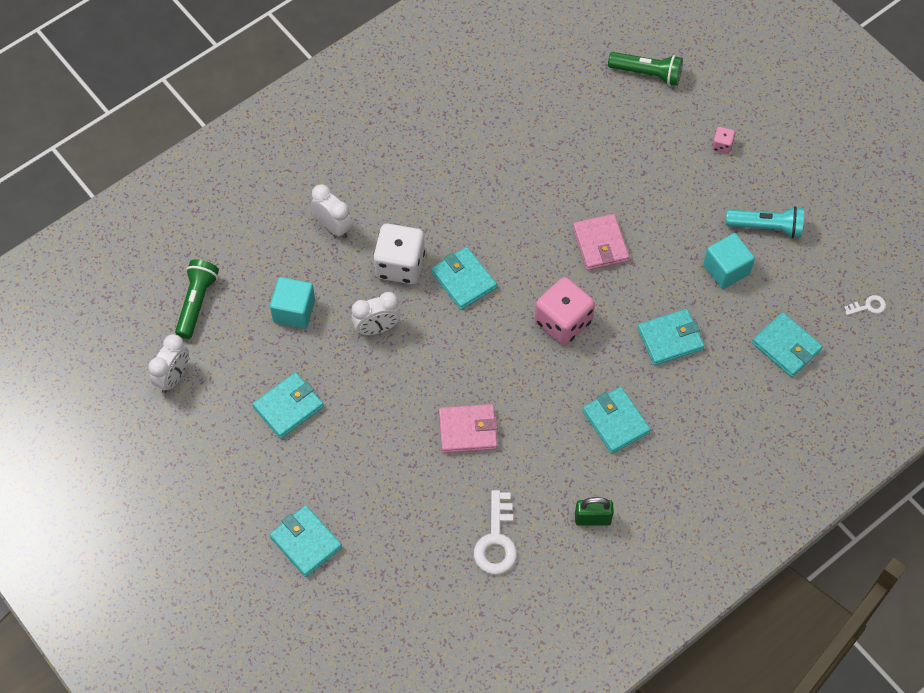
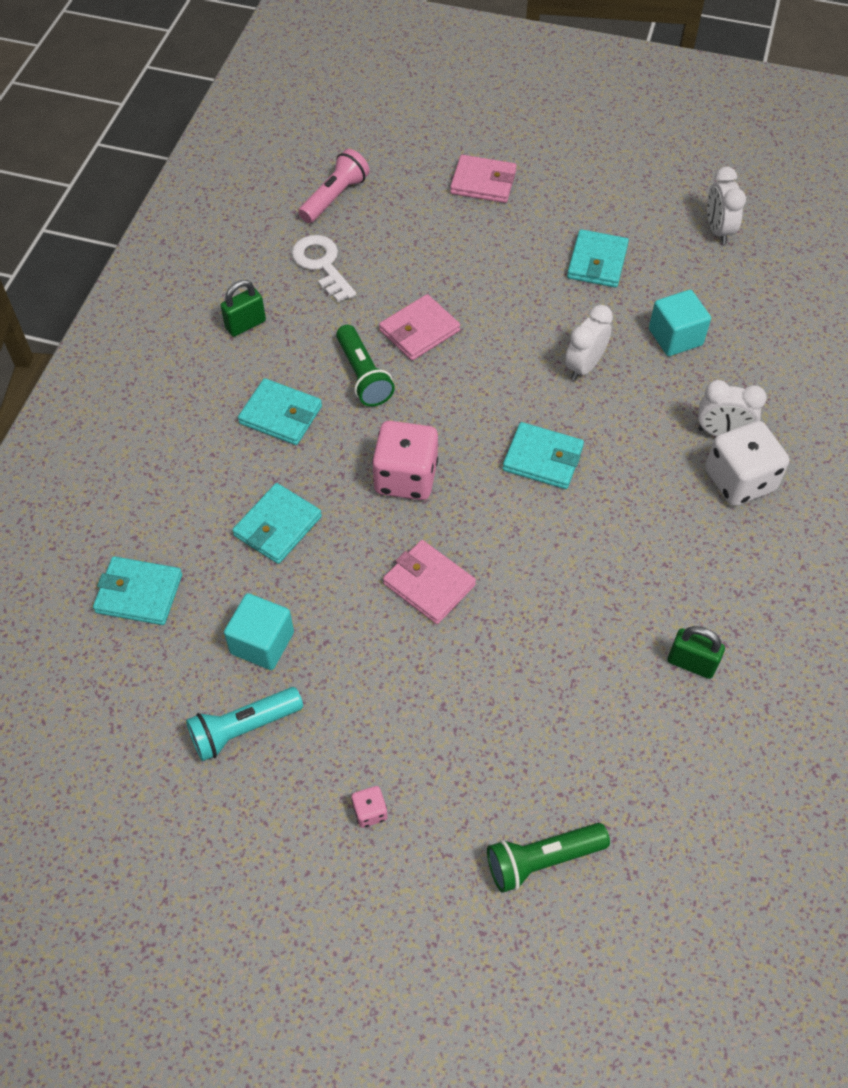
camera: 145 degrees right, 5 degrees down
green flashlight [175,259,219,339] -> green flashlight moved to [336,325,395,407]
turquoise wallet [269,505,342,577] -> pink wallet [450,155,517,203]
white dice [373,224,425,284] -> white dice moved to [705,421,789,506]
white key [844,295,886,315] -> none
none -> pink flashlight [298,149,370,223]
none -> green padlock [667,626,725,679]

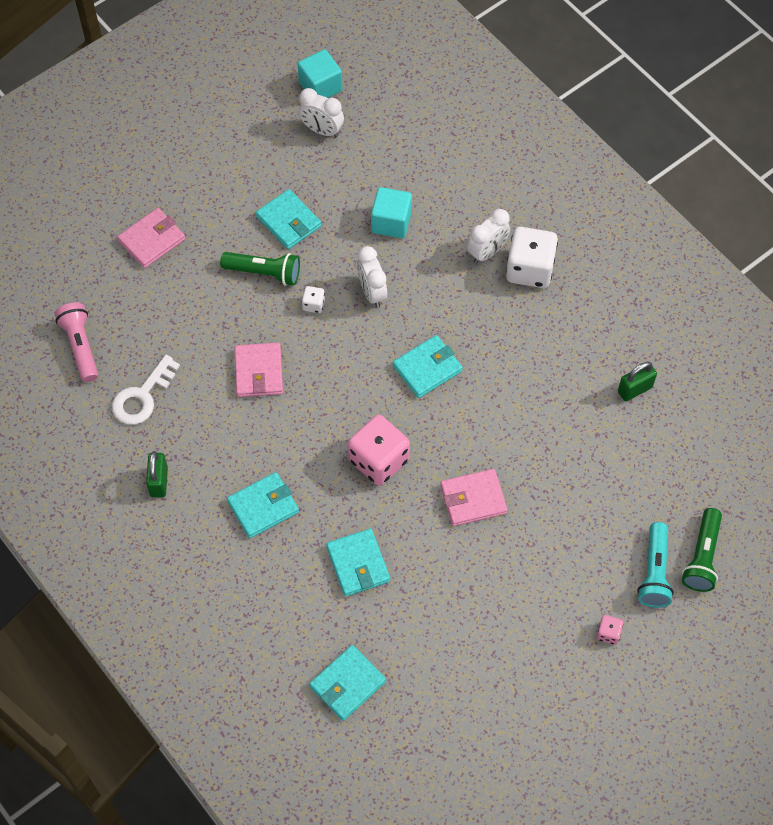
camera: 55 degrees left, 5 degrees up
turquoise flashlight [186,687,303,761] -> turquoise flashlight moved to [637,522,674,608]
turquoise cube [224,593,294,670] -> turquoise cube moved to [298,49,343,98]
white key [292,235,356,302] -> white key turned 60 degrees counterclockwise [112,355,180,425]
green flashlight [336,325,395,407] -> green flashlight moved to [220,252,300,286]
none -> white dice [302,286,325,313]

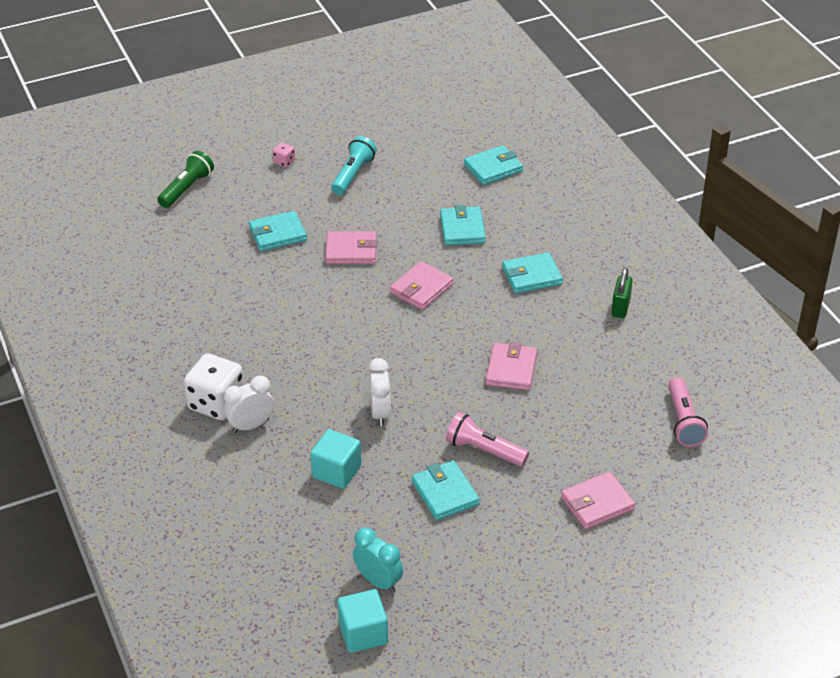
camera: 165 degrees left, 20 degrees down
white key [112,355,180,425] -> none
green flashlight [220,252,300,286] -> pink flashlight [446,412,529,467]
white clock [299,88,344,137] -> turquoise clock [353,528,403,593]
white dice [302,286,325,313] -> none
pink dice [348,415,410,486] -> pink wallet [390,261,454,310]
turquoise wallet [393,335,463,398] -> turquoise wallet moved to [249,211,307,251]
green padlock [618,362,657,401] -> none
turquoise flashlight [637,522,674,608] -> turquoise flashlight moved to [331,136,377,195]

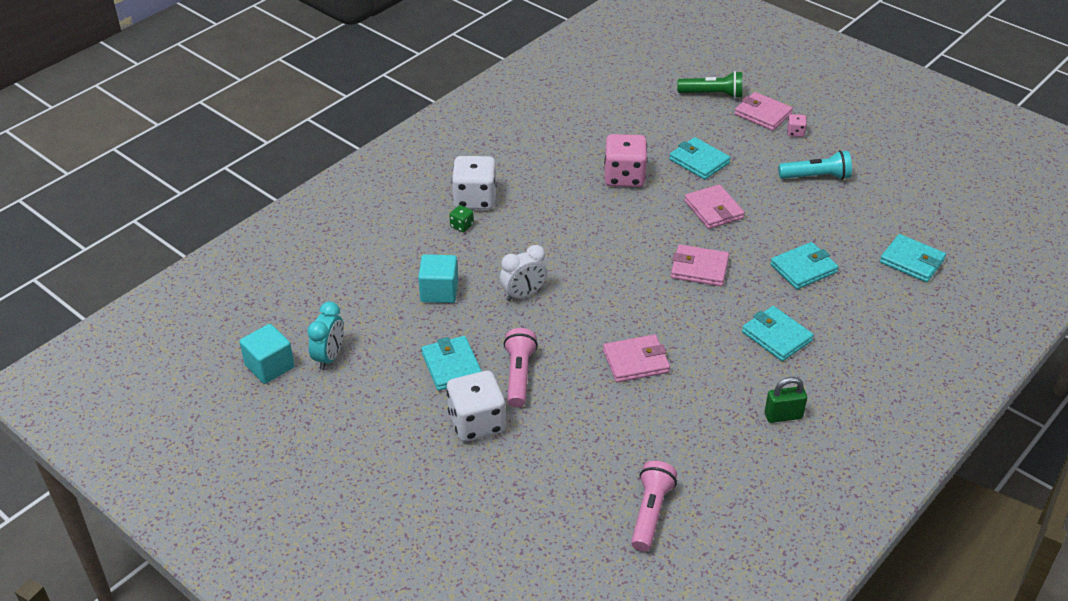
camera: 65 degrees right, 0 degrees up
white clock [224,376,274,433] -> green dice [449,205,474,232]
turquoise wallet [412,460,480,520] -> turquoise wallet turned 60 degrees counterclockwise [421,336,482,391]
pink wallet [561,472,635,529] -> pink wallet moved to [735,92,793,131]
pink flashlight [668,378,708,447] -> pink flashlight turned 135 degrees clockwise [631,461,677,551]
none -> white dice [447,371,506,442]
none -> pink dice [604,134,648,187]

